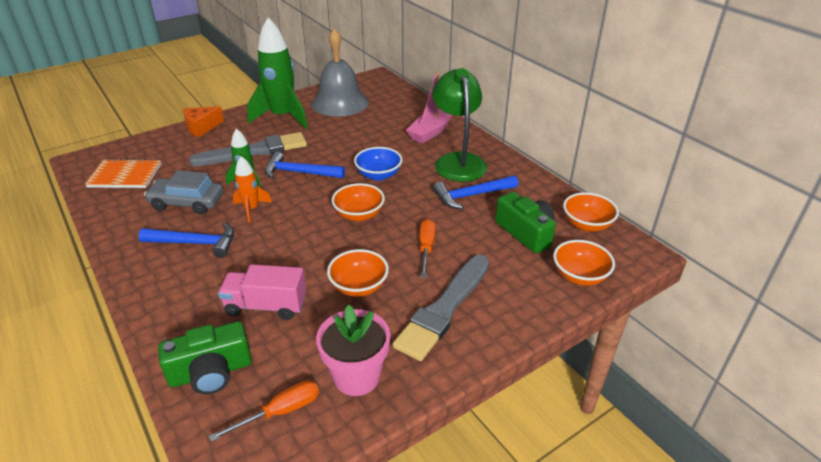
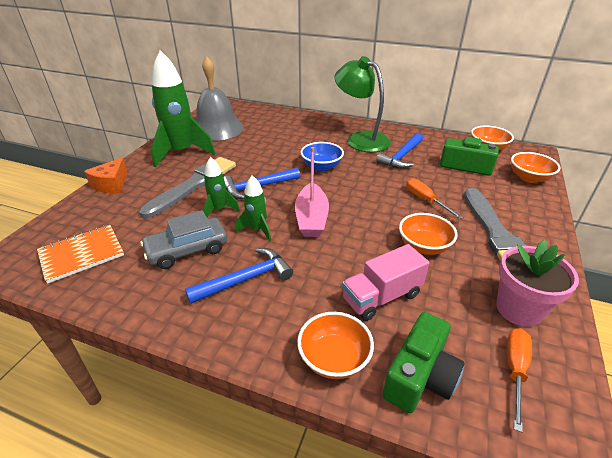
camera: 35 degrees left, 0 degrees up
orange rocket [233,156,272,223] -> green rocket [235,175,271,241]
orange bowl [331,183,385,221] -> orange bowl moved to [297,312,374,379]
pink boat [406,70,452,143] -> pink boat moved to [295,147,329,237]

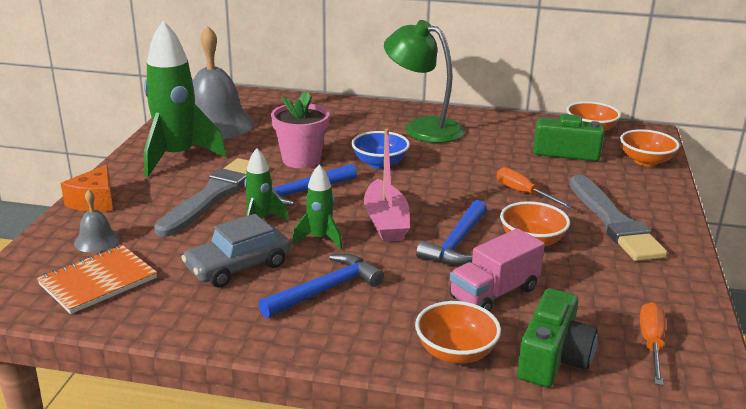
camera: 10 degrees left, 10 degrees down
blue hammer [376,133,423,169] -> blue hammer moved to [416,200,487,265]
pink flower pot [496,240,579,327] -> pink flower pot moved to [271,92,330,168]
none -> grey bell [74,190,120,253]

